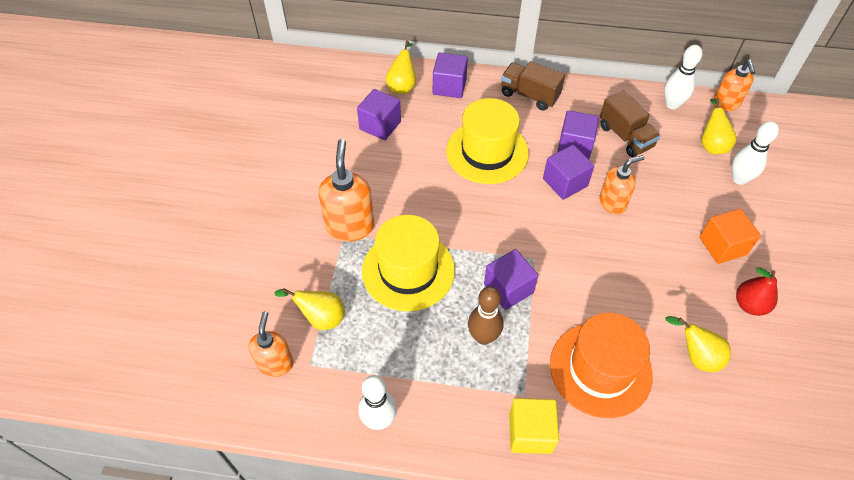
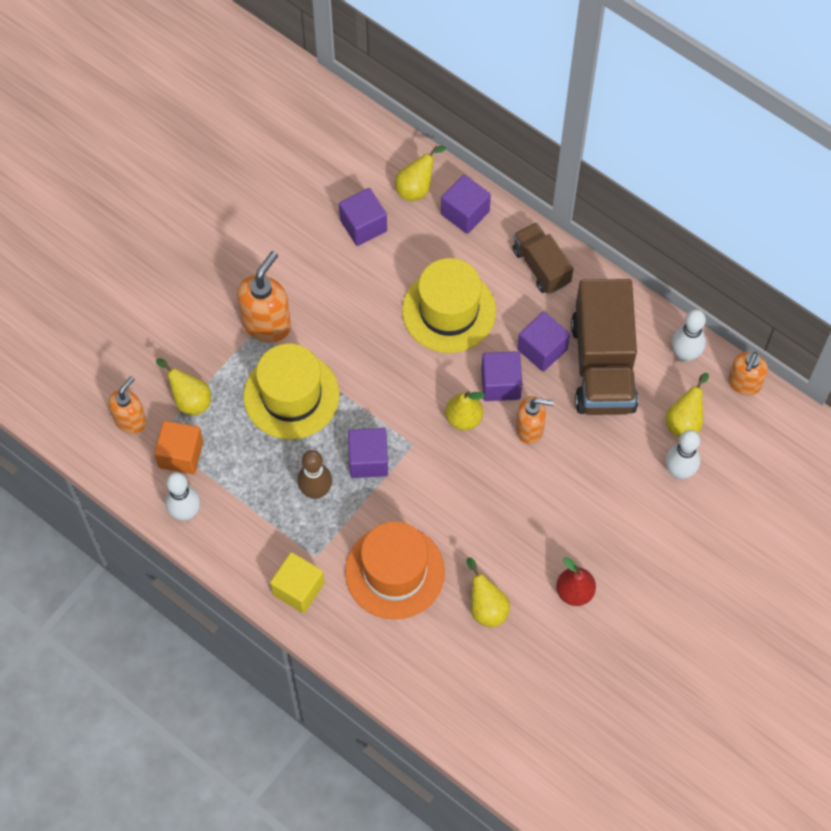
camera: 30 degrees right, 10 degrees up
brown truck [600,90,661,157] -> brown truck [571,279,638,415], size x1.77
orange cube [699,208,761,264] -> orange cube moved to [154,421,203,474]
none -> yellow pear [445,391,485,430]

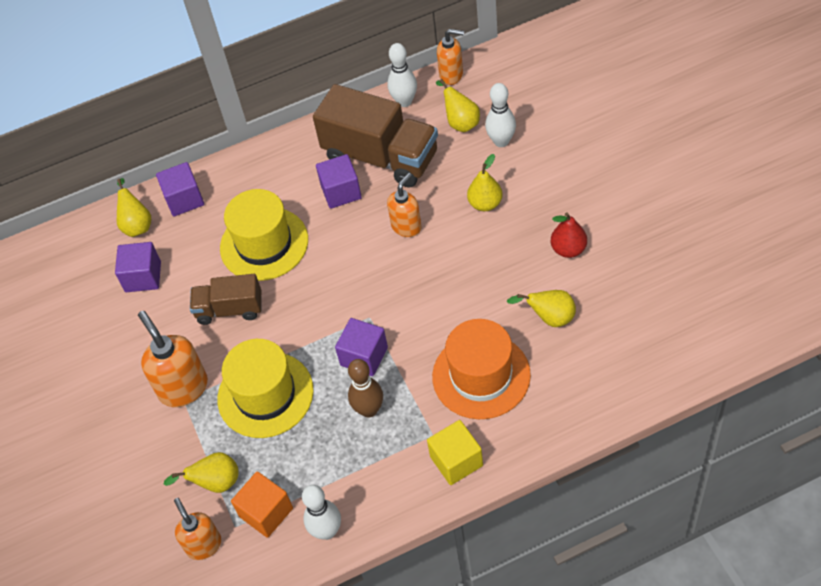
camera: 55 degrees left, 10 degrees down
yellow pear [445,391,485,430] -> yellow pear moved to [467,154,502,211]
purple cube [481,351,522,401] -> none
brown truck [513,222,573,294] -> brown truck moved to [190,274,262,325]
orange soap dispenser [728,352,768,395] -> orange soap dispenser turned 45 degrees counterclockwise [437,29,464,85]

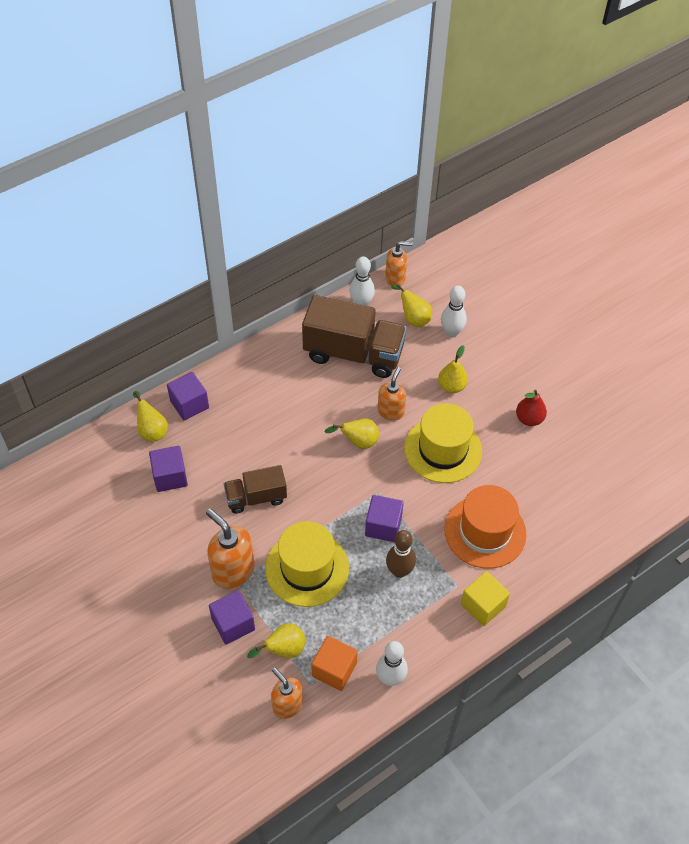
camera: 20 degrees left, 0 degrees up
yellow hat [220,189,308,281] -> yellow hat moved to [404,403,482,483]
purple cube [316,154,362,209] -> purple cube moved to [209,590,255,644]
yellow pear [507,290,576,327] -> yellow pear moved to [324,419,379,449]

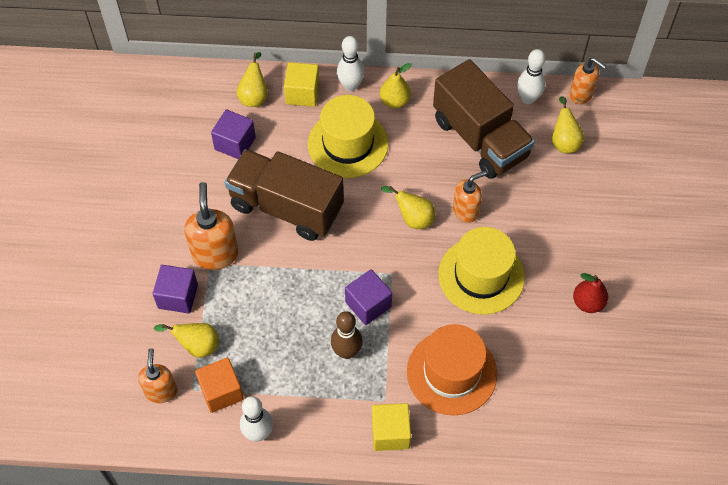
camera: 40 degrees right, 5 degrees up
purple cube [167,372,209,420] -> yellow cube [284,62,319,107]
brown truck [223,465,287,514] -> brown truck [225,149,344,241], size x1.77
yellow hat [265,521,349,607] -> yellow hat moved to [308,95,388,178]
yellow pear [438,345,468,393] -> yellow pear moved to [380,63,412,108]
white bowling pin [441,286,467,338] -> white bowling pin moved to [337,36,365,91]

